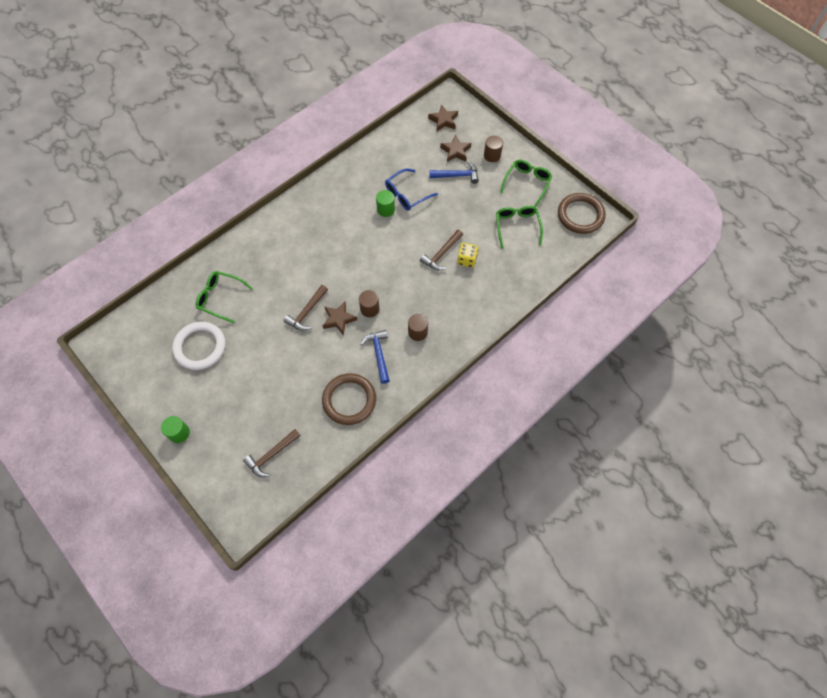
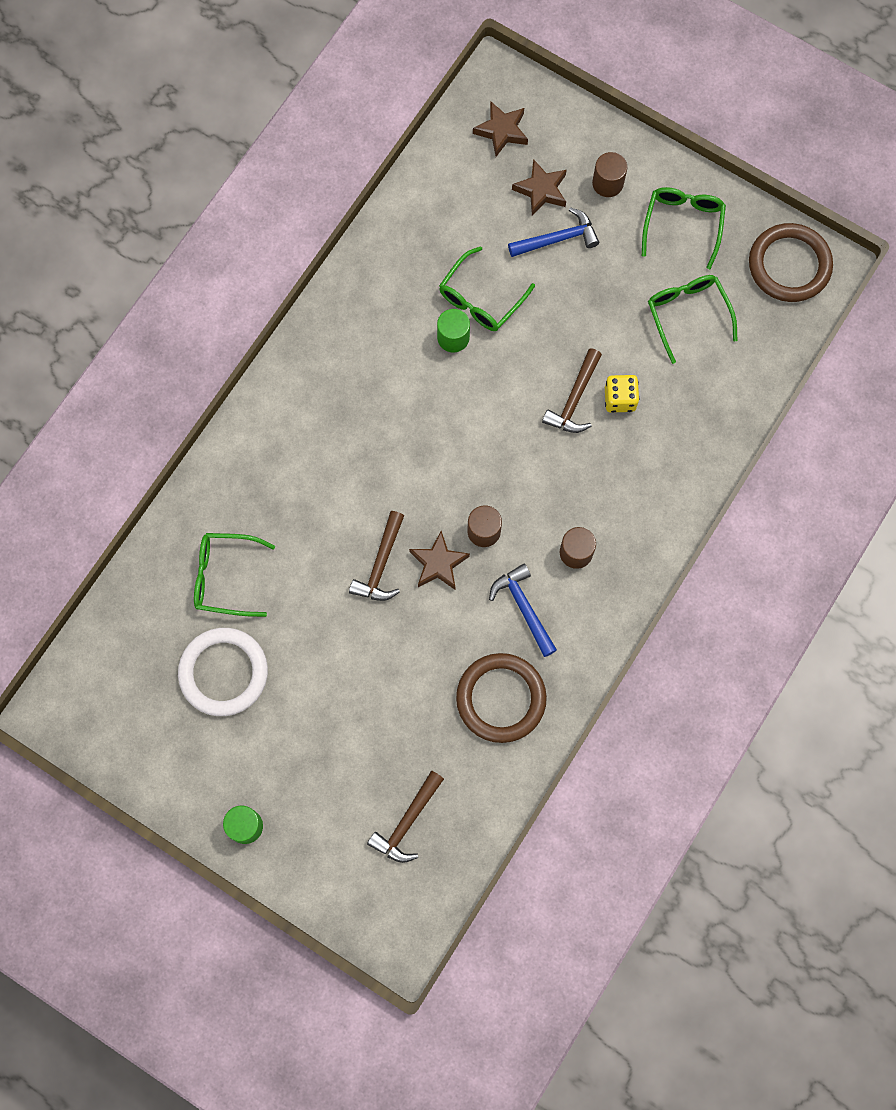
camera: 15 degrees left, 10 degrees up
blue glasses [385,169,438,211] -> green glasses [439,246,535,331]

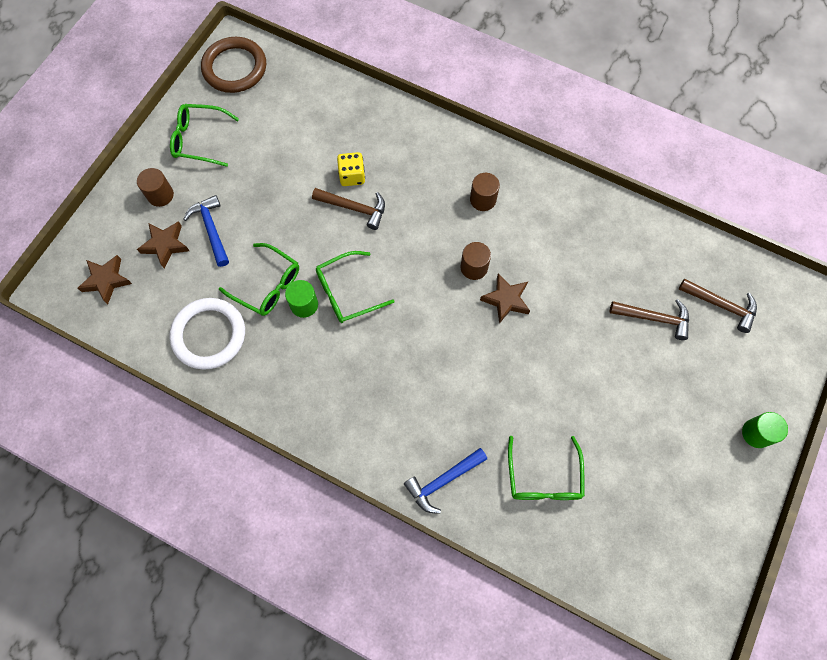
camera: 95 degrees left, 5 degrees down
white ring [178,628,268,716] -> white ring moved to [169,298,245,370]
brown hammer [349,511,404,601] -> brown hammer moved to [610,299,689,340]
brown ring [456,653,547,743] -> none
blue hammer [489,564,557,657] -> blue hammer moved to [404,448,487,514]
green glasses [648,275,738,364] -> green glasses moved to [316,251,394,323]

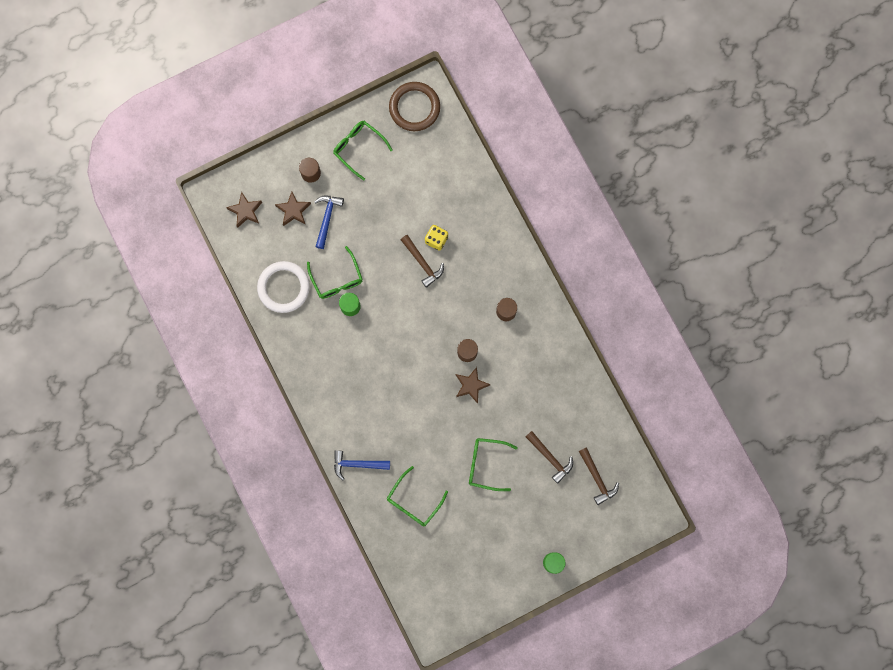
camera: 35 degrees right, 10 degrees up
green glasses [316,251,394,323] -> green glasses moved to [469,438,518,491]

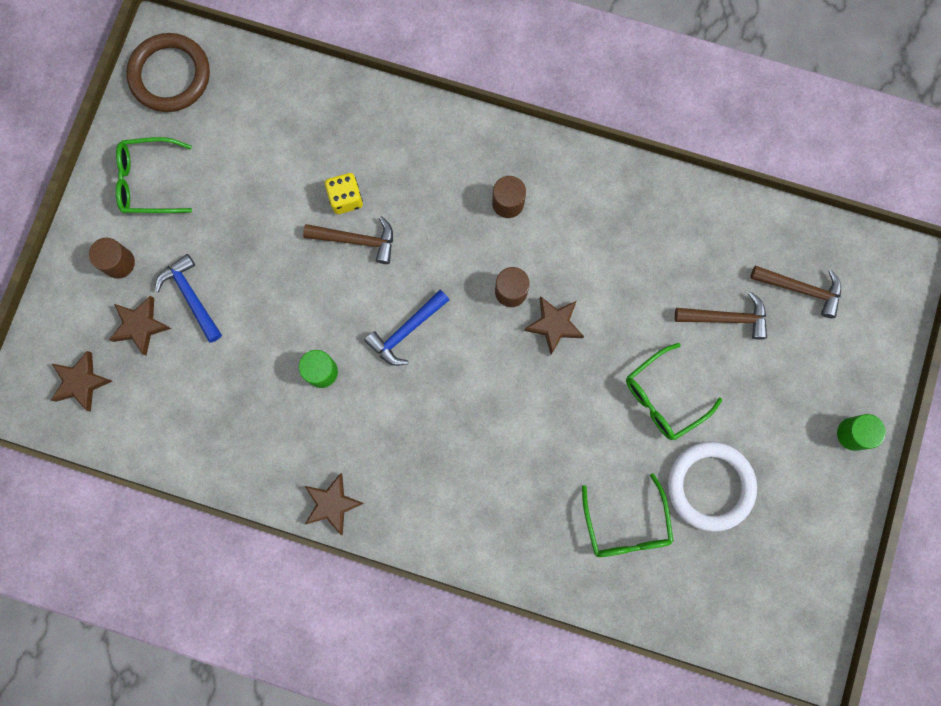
camera: 45 degrees left, 0 degrees up
white ring [257,261,310,313] -> white ring moved to [668,442,757,532]
green glasses [307,246,363,299] -> none
blue hammer [334,450,390,480] -> blue hammer moved to [364,290,449,366]
none -> brown star [305,473,364,535]

